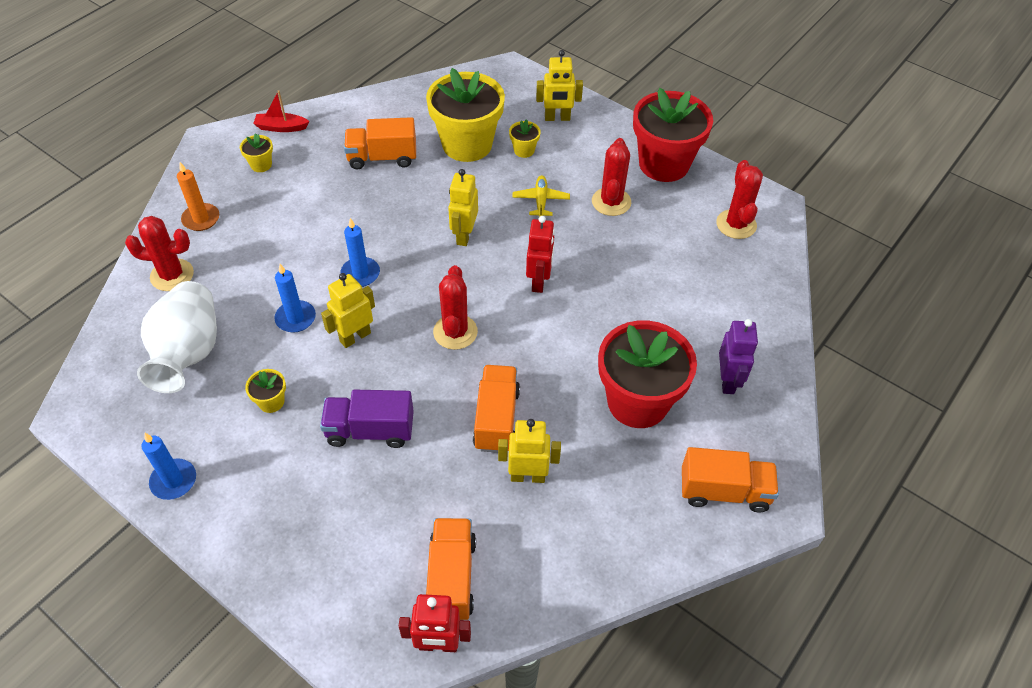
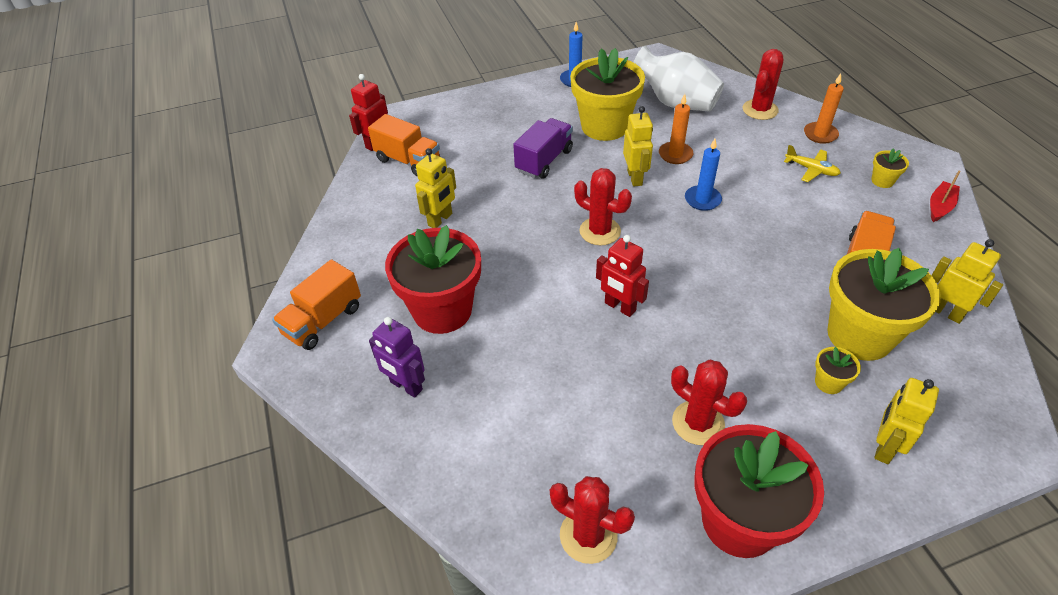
camera: 125 degrees right, 5 degrees down
yellow flower pot [245,369,286,413] -> yellow flower pot [570,48,645,141], size x2.42
blue candle [274,264,316,332] -> orange candle [659,94,694,164]
yellow robot [448,169,478,246] -> yellow robot moved to [932,239,1003,324]
orange truck [473,365,520,453] -> none
yellow plane [512,175,570,217] -> yellow plane moved to [784,145,841,182]

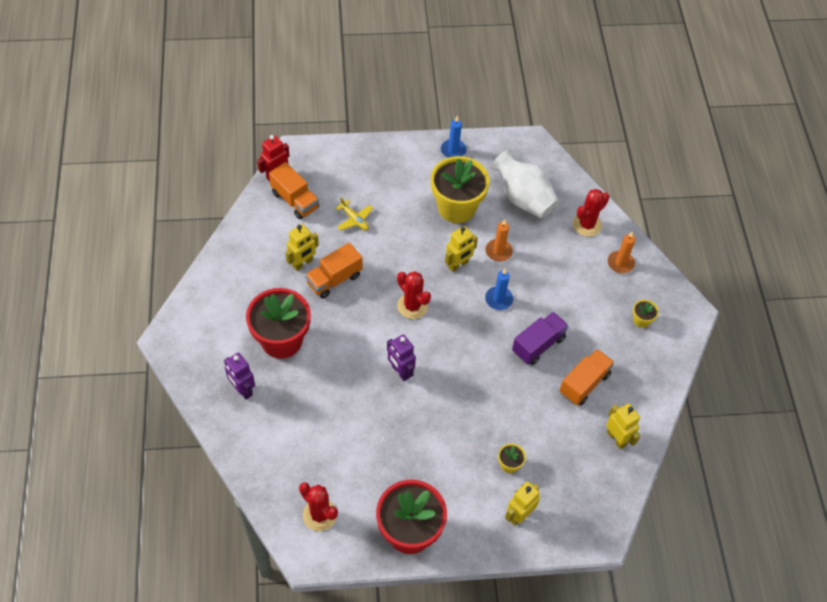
camera: 10 degrees right, 10 degrees up
orange truck [272,259,361,350] -> orange truck moved to [305,243,362,299]
purple truck [513,118,573,179] -> purple truck moved to [512,312,569,365]
red robot [596,235,649,317] -> purple robot [387,334,416,381]
yellow robot [623,106,653,186] -> yellow robot turned 45 degrees clockwise [445,226,478,272]
red cactus [671,360,747,445] -> none
yellow plane [784,145,841,182] -> yellow plane moved to [335,197,373,231]
yellow flower pot [827,248,941,361] -> none
red boat [930,170,961,222] -> none

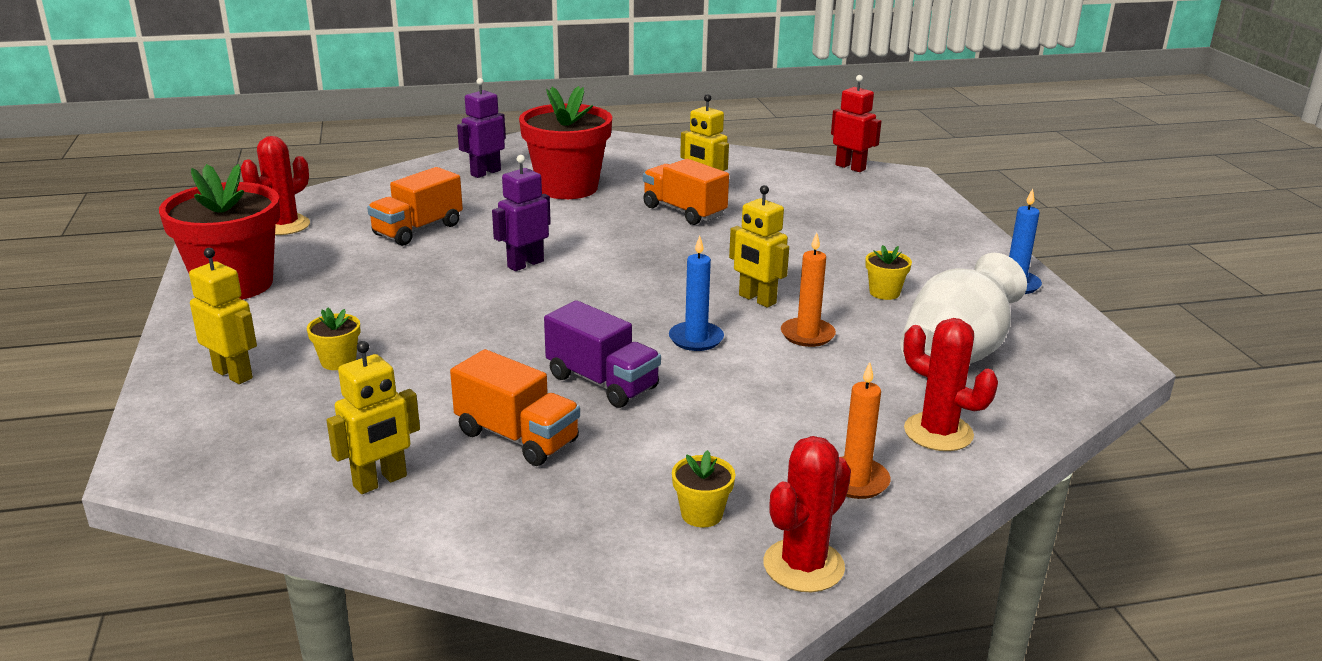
camera: 85 degrees right, 30 degrees down
orange truck [269,162,319,220] -> orange truck moved to [367,167,463,246]
yellow plane [335,197,373,231] -> none
red cactus [397,271,431,319] -> red cactus moved to [763,436,851,592]
yellow flower pot [431,156,490,223] -> yellow flower pot [865,245,912,300], size x0.41

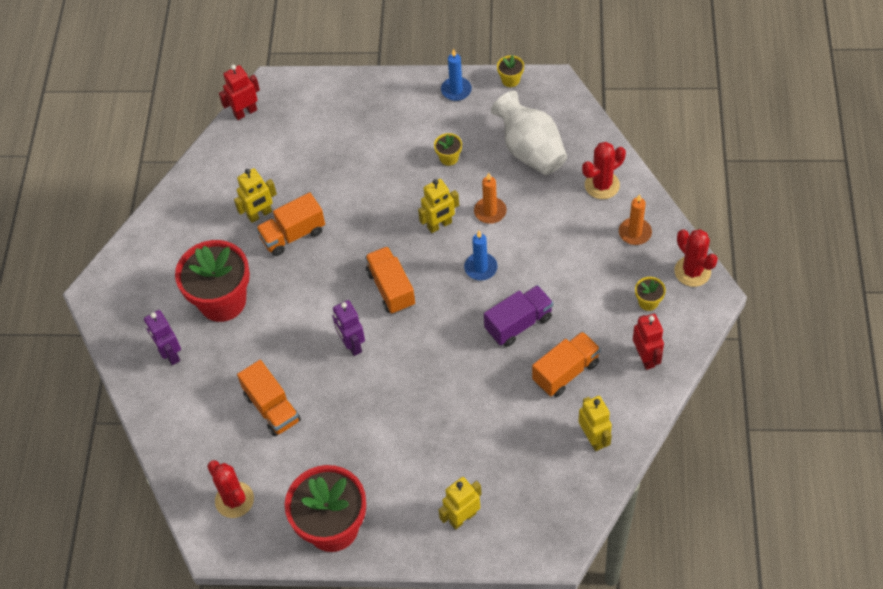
camera: 70 degrees left, 30 degrees up
yellow flower pot [307,307,360,370] -> yellow flower pot moved to [497,55,524,87]
none -> orange truck [365,246,415,314]
none -> red robot [633,314,664,370]

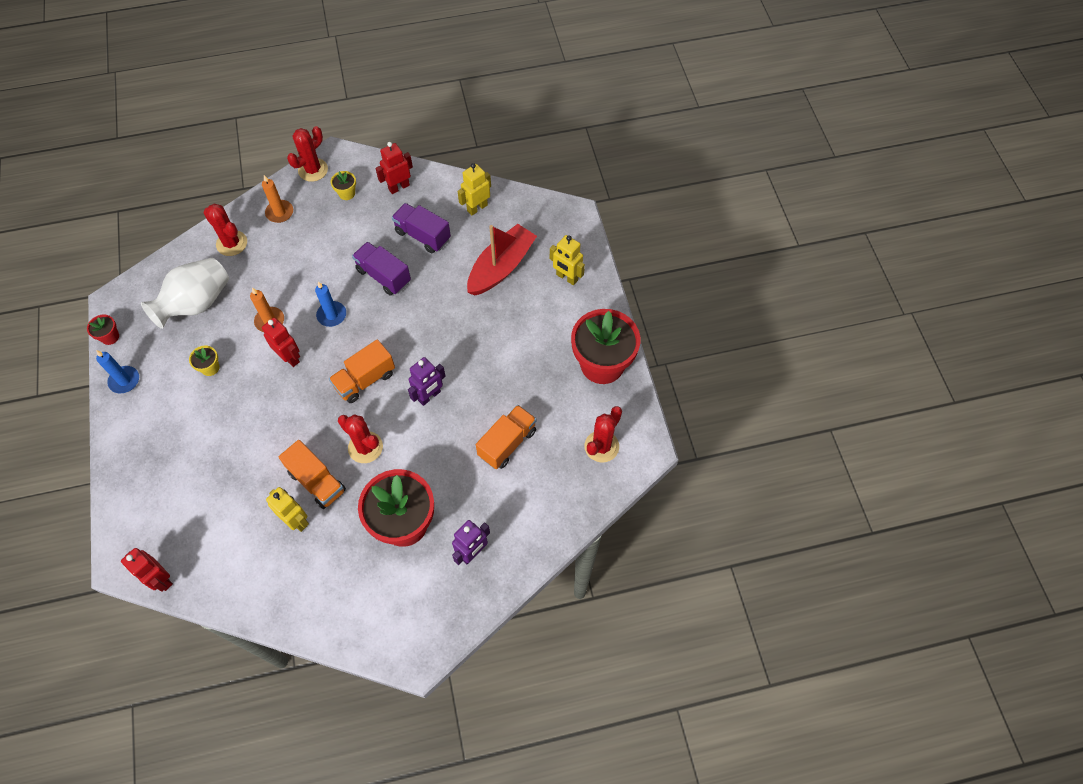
camera: 110 degrees left, 5 degrees up
yellow robot [418,179,459,233] -> red robot [262,318,300,367]
yellow flower pot [497,55,524,87] -> red flower pot [87,315,119,345]
orange truck [532,331,601,397] -> purple truck [392,203,451,253]
none -> red cactus [338,414,383,463]
none -> red boat [467,224,537,295]

